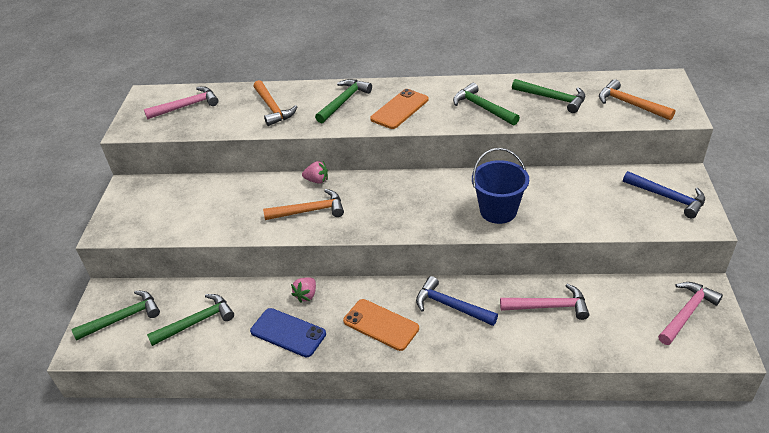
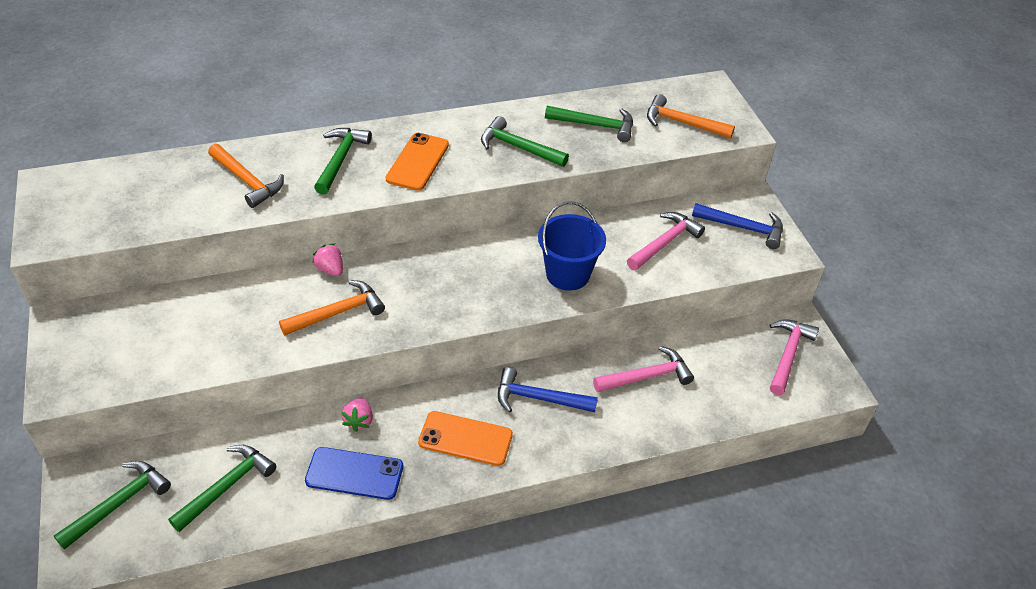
camera: 25 degrees left, 5 degrees up
pink hammer [144,86,218,120] -> pink hammer moved to [627,212,705,270]
pink strawberry [302,161,328,184] -> pink strawberry turned 120 degrees counterclockwise [312,244,343,276]

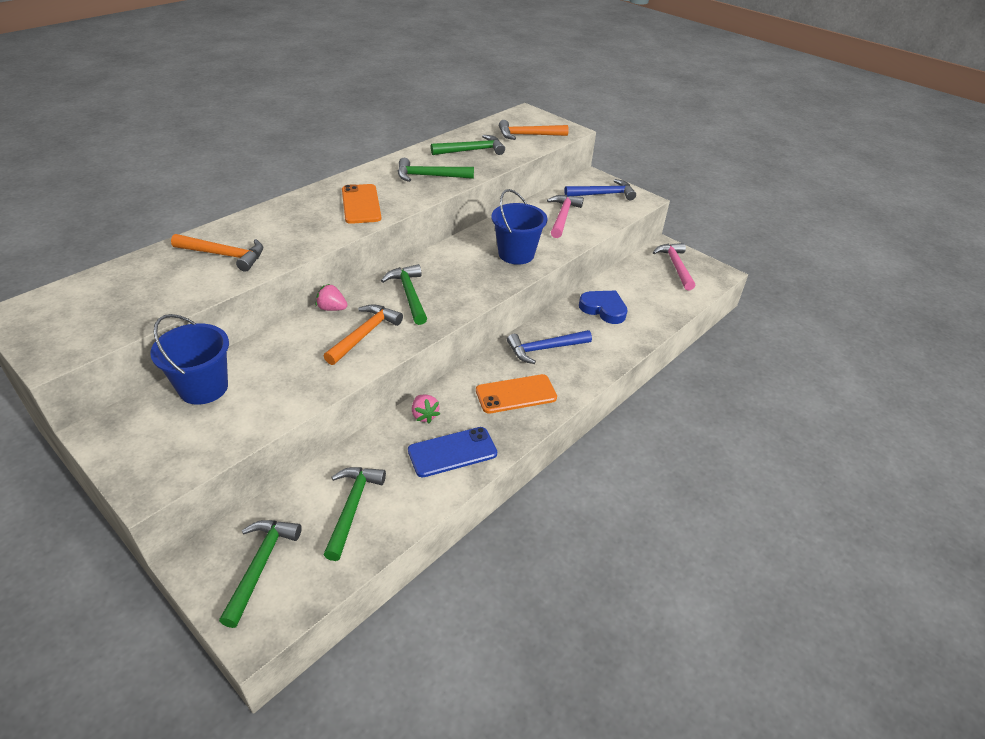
camera: 30 degrees left, 5 degrees down
green hammer [314,128,372,195] -> green hammer moved to [381,264,427,325]
pink hammer [593,346,694,392] -> blue heart [579,291,628,324]
none -> blue bucket [150,314,229,405]

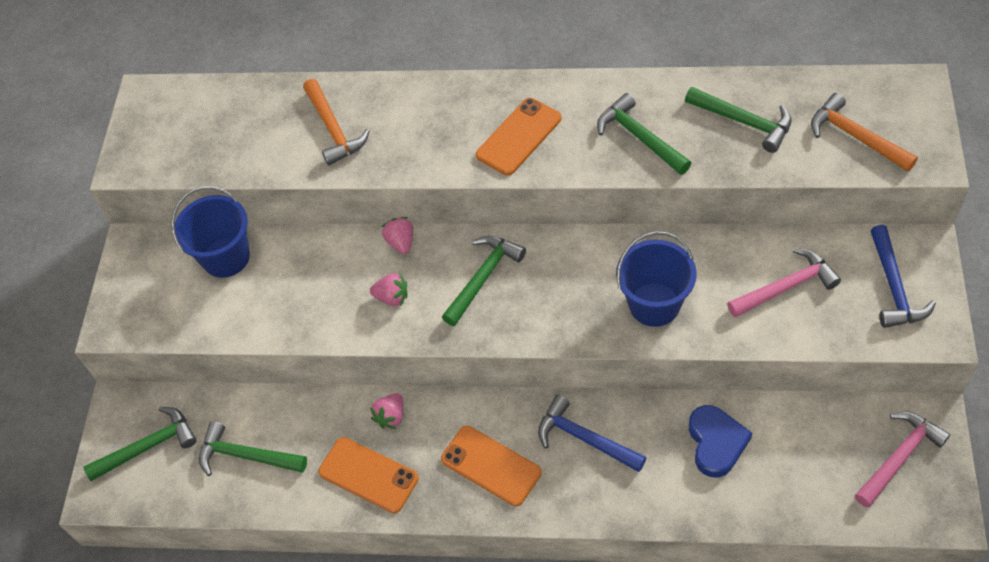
camera: 60 degrees right, 15 degrees up
green hammer [323,467,386,561] -> green hammer turned 135 degrees counterclockwise [199,421,307,476]
orange hammer [324,304,403,365] -> pink strawberry [370,272,408,306]
blue phone [408,427,497,477] -> orange phone [318,437,419,513]
blue hammer [564,179,636,201] -> blue hammer turned 45 degrees clockwise [870,225,936,328]

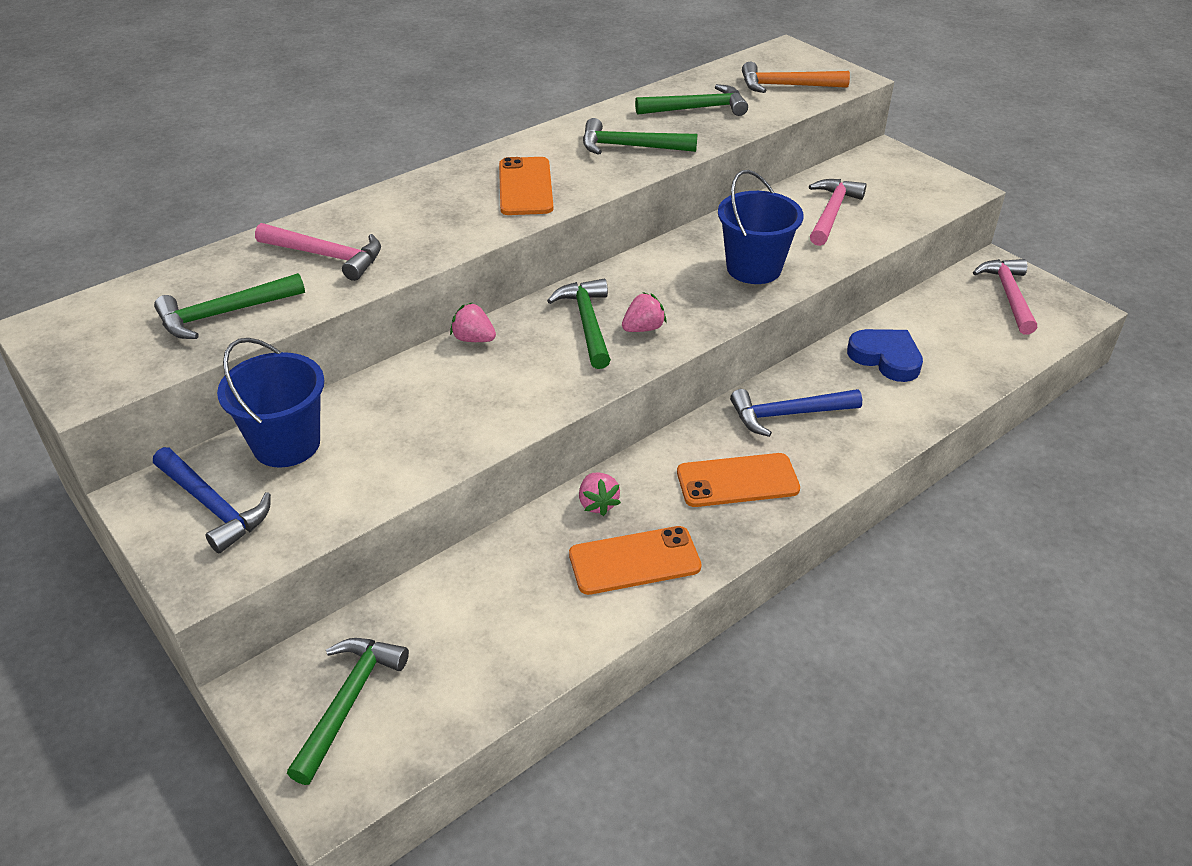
camera: 50 degrees left, 15 degrees down
green hammer [199,421,307,476] -> green hammer moved to [154,273,305,339]
orange hammer [303,79,370,165] -> pink hammer [255,223,381,281]
pink strawberry [370,272,408,306] -> pink strawberry moved to [622,292,666,332]
blue hammer [870,225,936,328] -> blue hammer moved to [153,447,271,553]

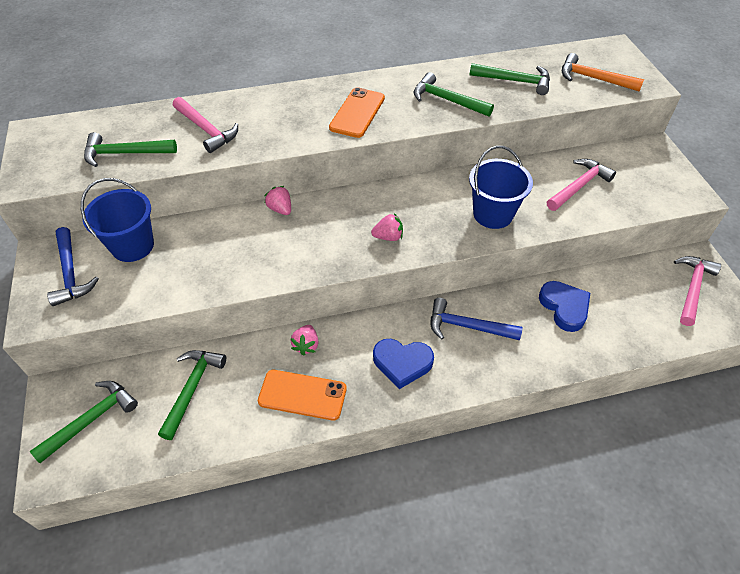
camera: 25 degrees right, 10 degrees up
green hammer [547,279,611,369] -> green hammer moved to [158,350,226,440]
orange phone [677,453,800,507] -> blue heart [373,339,434,389]

